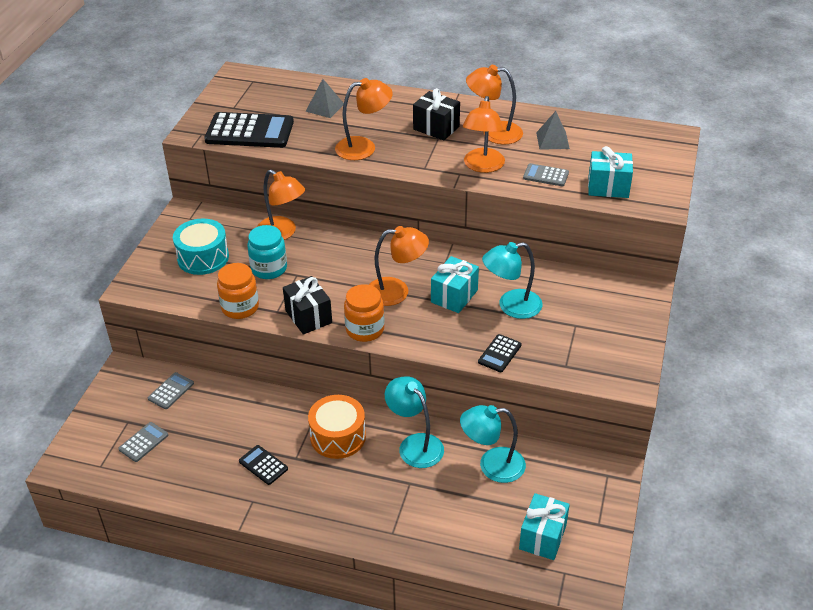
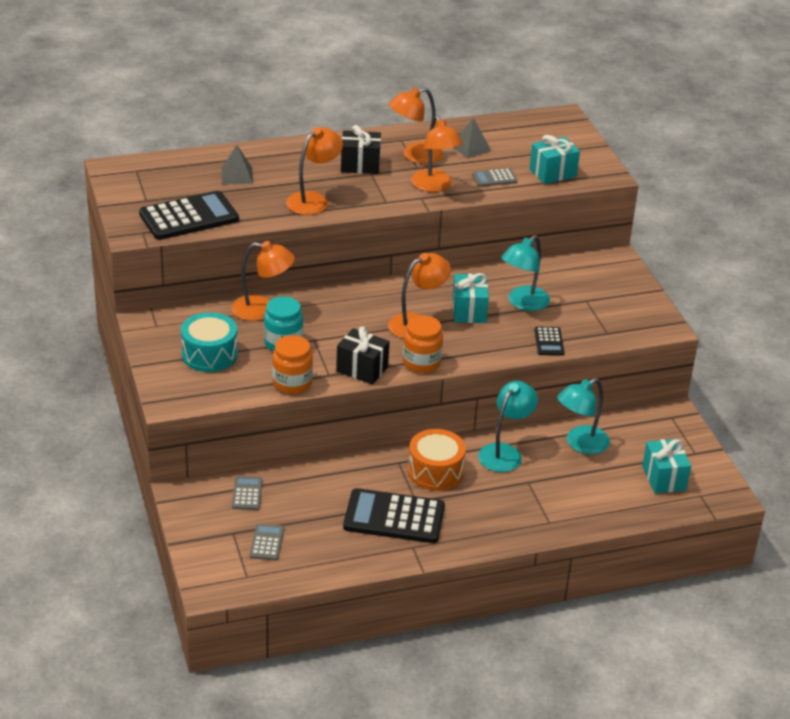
camera: 35 degrees left, 5 degrees down
black calculator [239,445,288,485] -> black calculator [343,488,445,543], size x2.07
turquoise lamp [385,376,444,468] -> turquoise lamp turned 105 degrees clockwise [478,381,538,472]

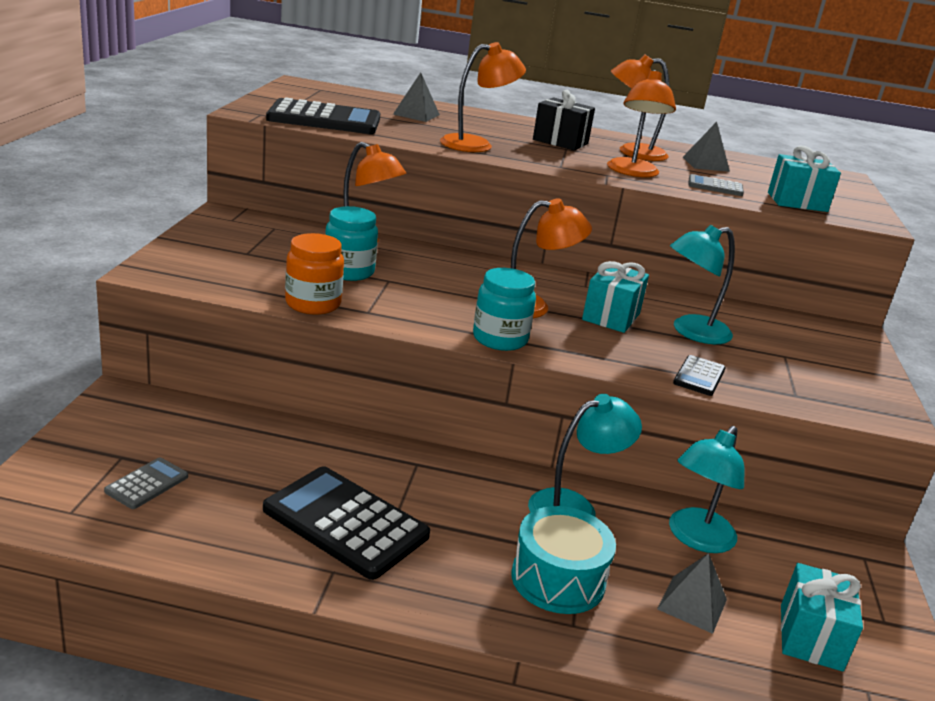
camera: 25 degrees right, 10 degrees down
turquoise drum [181,312,238,372] -> turquoise drum moved to [511,506,616,614]
grey calculator [232,476,262,510] -> none
black gift [336,327,390,385] -> none
orange jar [403,315,443,373] -> turquoise jar [473,268,536,351]
orange drum [408,429,466,491] -> none
turquoise lamp [557,378,610,454] -> turquoise lamp turned 45 degrees counterclockwise [669,426,744,553]
none -> grey pyramid [657,553,727,634]

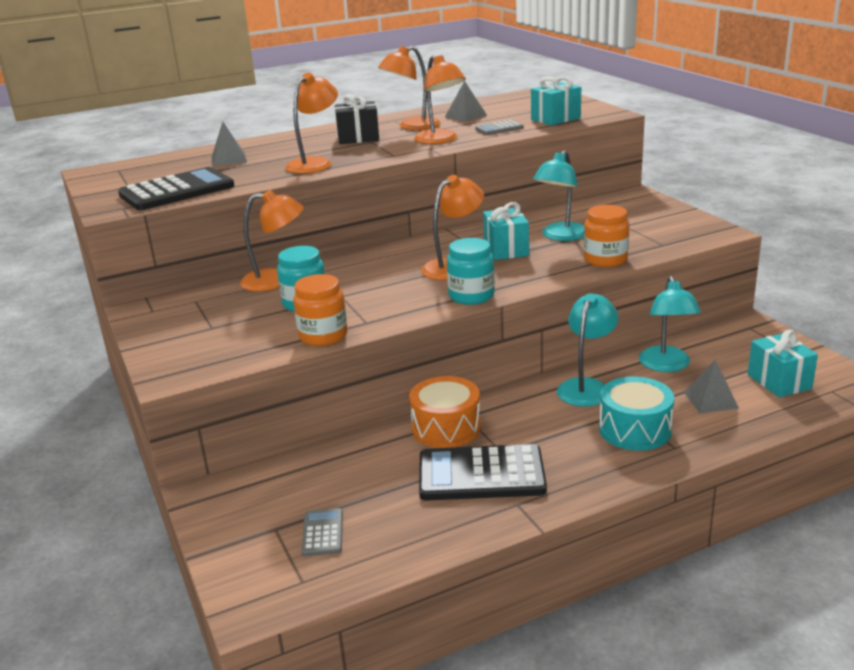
camera: 30 degrees left, 0 degrees up
black calculator [673,355,725,396] -> orange jar [584,205,629,267]
none -> orange drum [409,376,481,448]

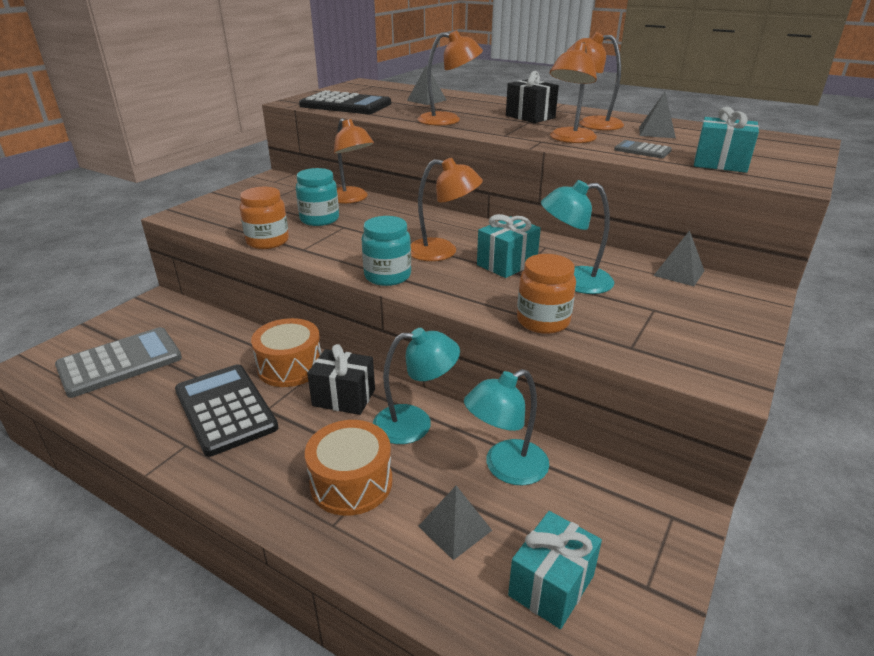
camera: 55 degrees right, 5 degrees up
grey calculator [301,508,343,556] -> grey calculator [55,327,182,398], size x2.07
turquoise drum [599,377,674,451] -> orange drum [305,420,392,516]
none -> black gift [307,344,375,415]
none -> grey pyramid [653,230,705,286]

